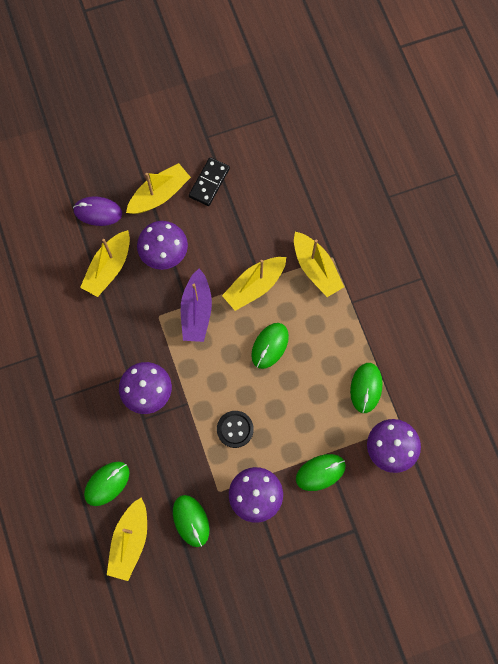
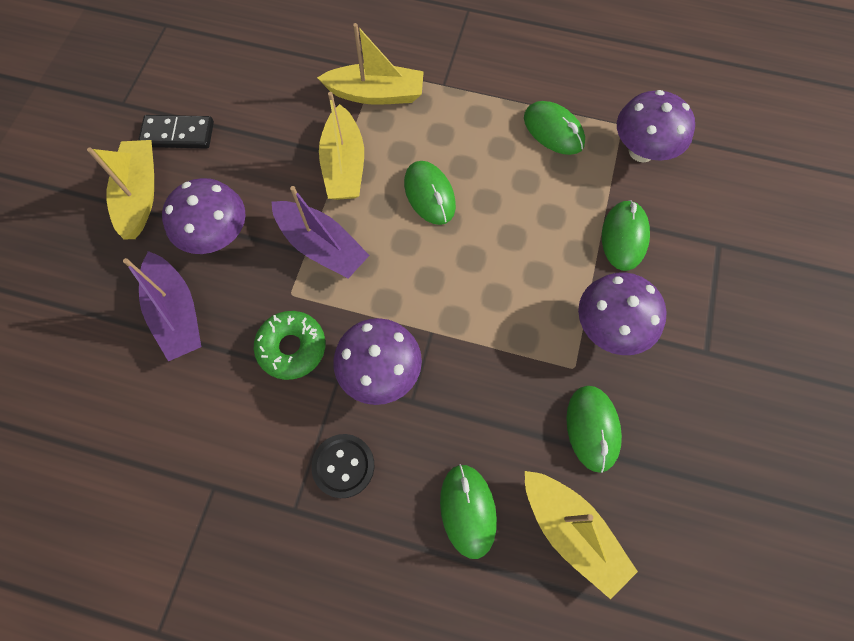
camera: 55 degrees left, 5 degrees down
purple mouse [73,196,122,226] -> none
yellow boat [80,230,130,297] -> purple boat [123,251,201,361]
green mouse [173,495,209,547] -> green mouse turned 75 degrees clockwise [566,386,622,473]
black domino [189,157,230,206] -> black domino turned 60 degrees counterclockwise [138,115,214,149]
black button [217,411,254,448] -> black button moved to [311,434,374,498]
none -> green donut [254,311,325,380]

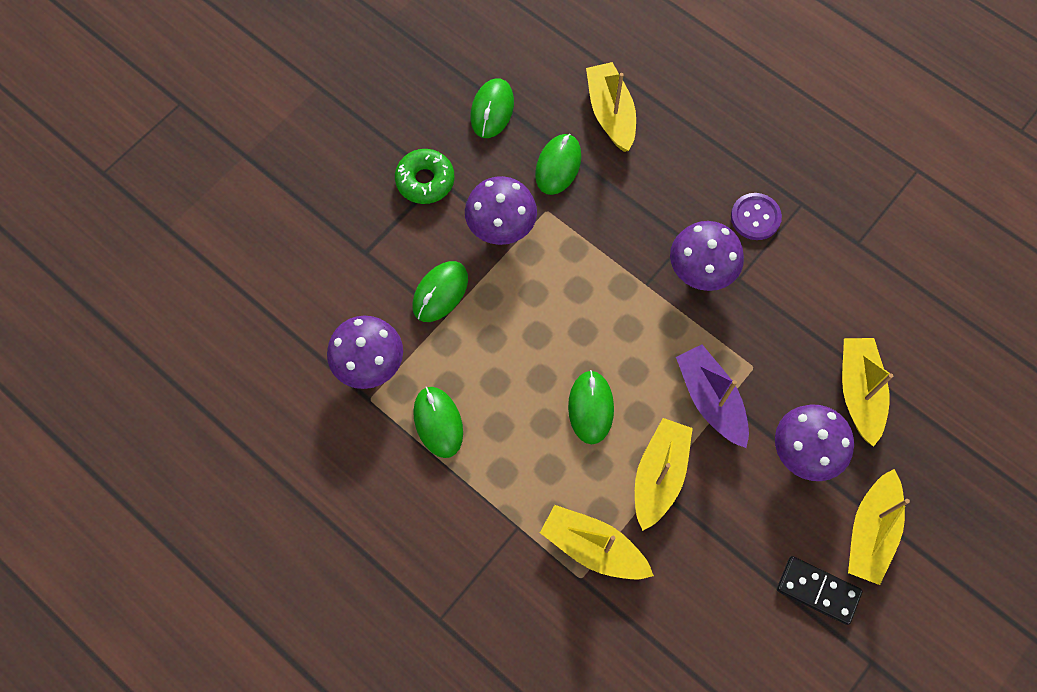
camera: 155 degrees left, 0 degrees up
purple boat [123,251,201,361] -> yellow boat [842,338,893,447]
green donut [254,311,325,380] -> green donut moved to [395,149,454,204]
black button [311,434,374,498] -> purple button [731,193,782,240]
green mouse [440,464,497,559] -> green mouse moved to [470,78,514,138]

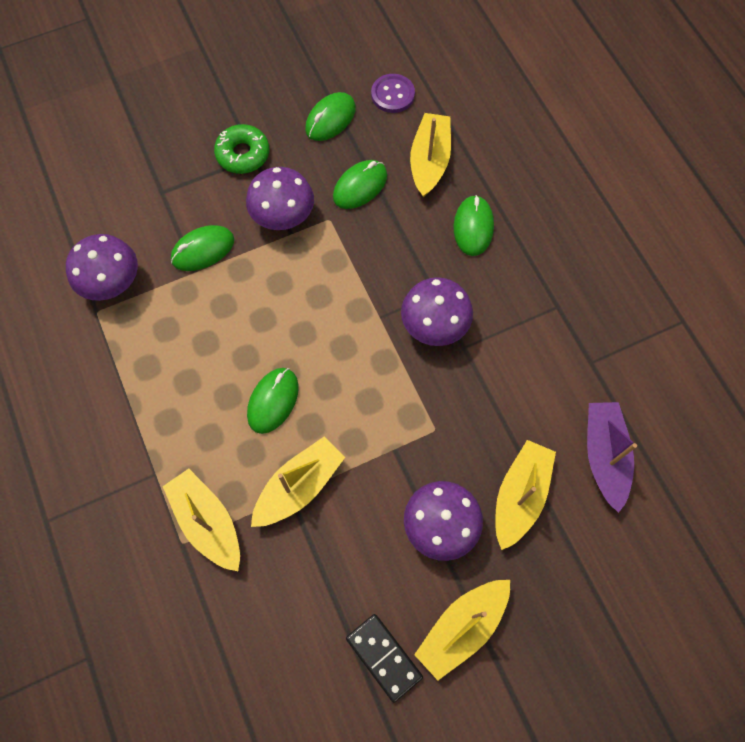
camera: 25 degrees right, 0 degrees up
green mouse [413,387,463,458] -> green mouse moved to [454,195,494,256]
purple boat [676,345,749,448] -> purple boat moved to [587,402,637,513]
purple button [731,193,782,240] -> purple button moved to [371,74,415,113]

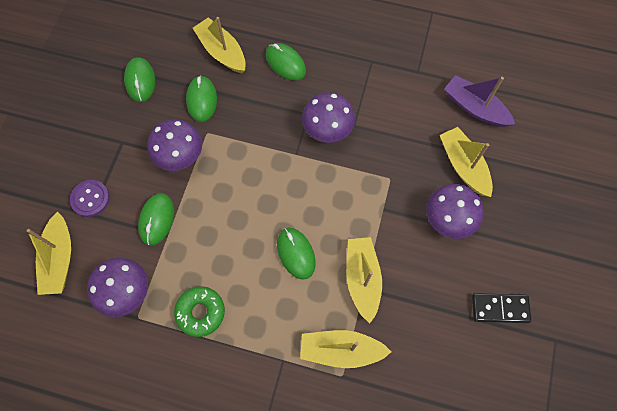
camera: 50 degrees left, 0 degrees up
green donut [214,124,269,174] -> green donut moved to [174,286,225,337]
purple button [371,74,415,113] -> purple button moved to [70,180,110,217]
yellow boat [414,580,510,680] -> yellow boat moved to [27,211,71,295]

